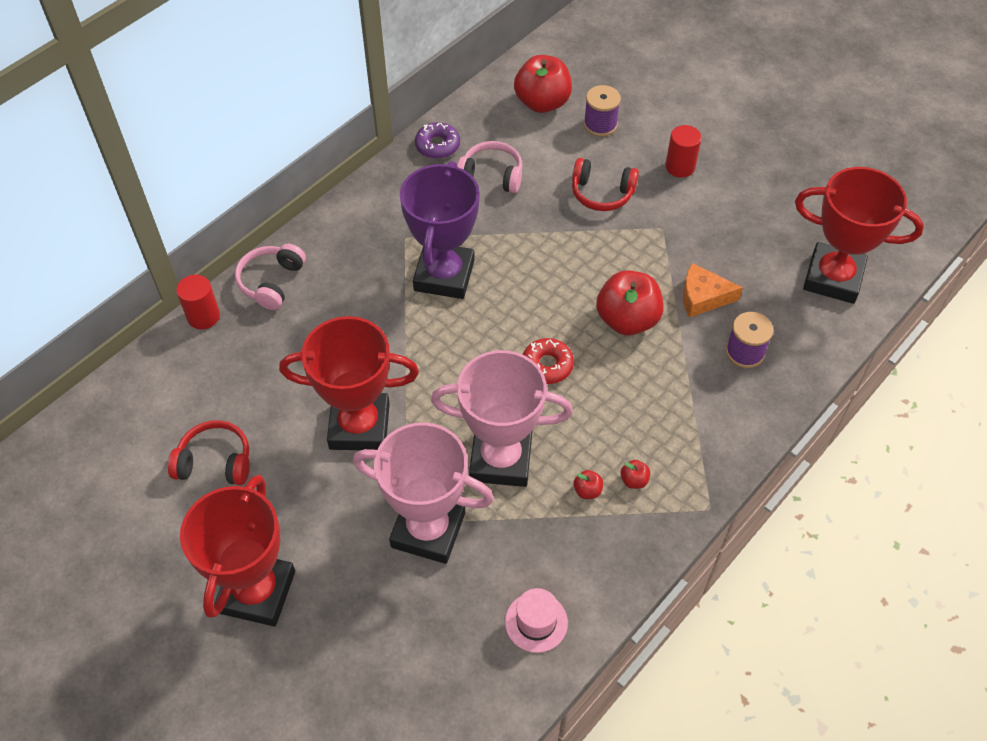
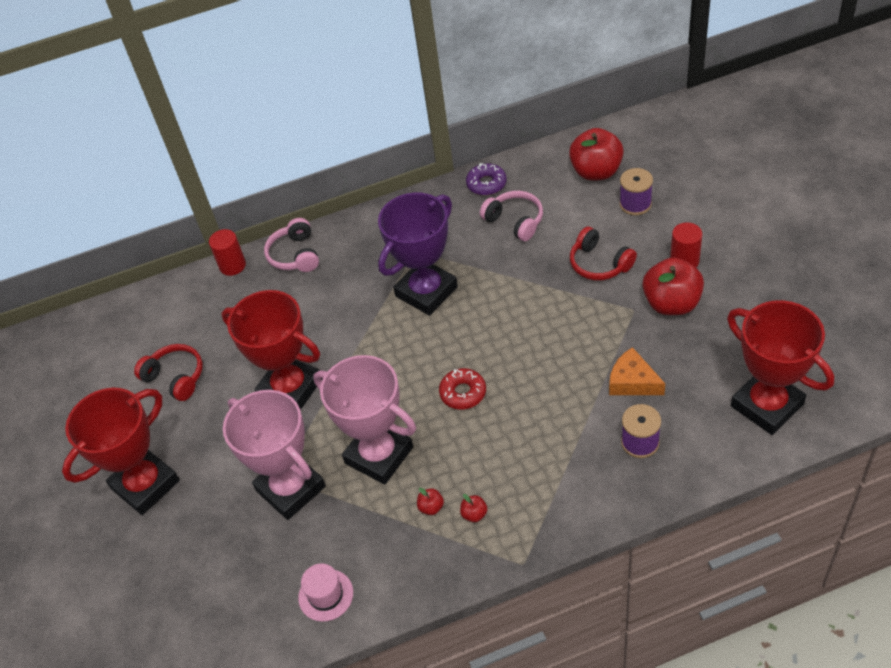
camera: 35 degrees right, 5 degrees down
pink headphones [235,244,306,310] -> pink headphones turned 60 degrees counterclockwise [264,218,319,272]
red apple [596,270,664,335] -> red apple moved to [643,257,704,315]

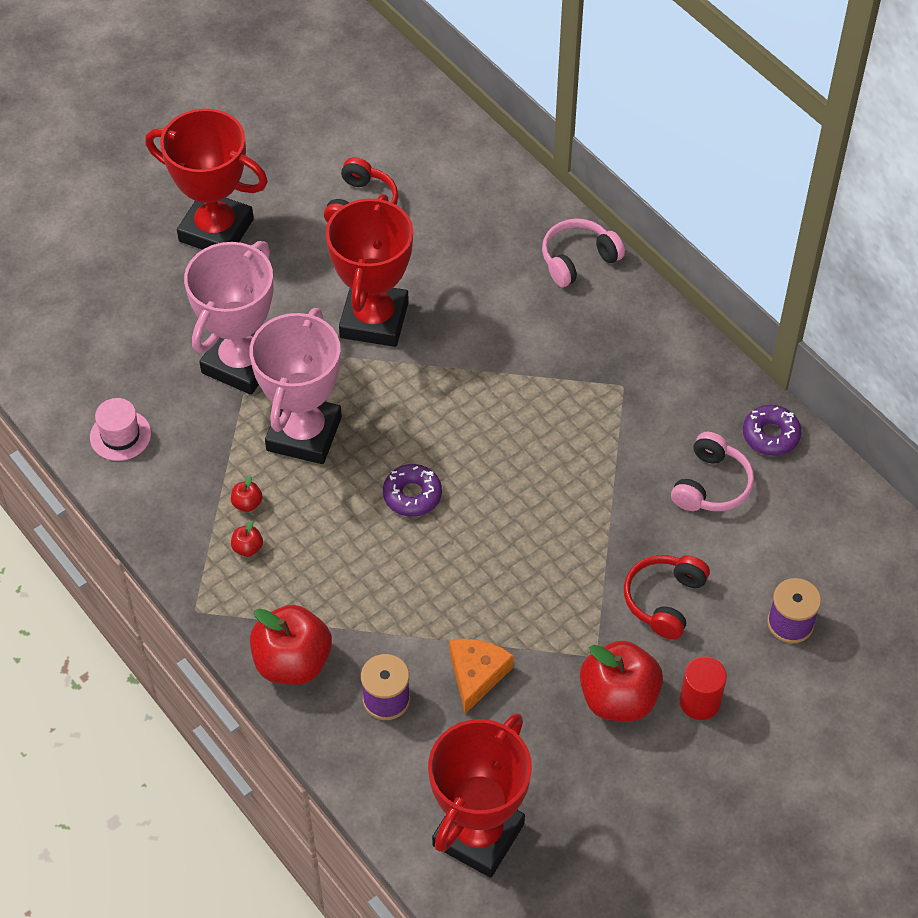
camera: 65 degrees right, 5 degrees up
red cylinder [209,229,246,276] -> none
purple trophy [378,193,458,315] -> none
red donut [439,368,486,410] -> purple donut [383,464,442,517]
red apple [569,128,624,181] -> red apple moved to [250,605,332,685]

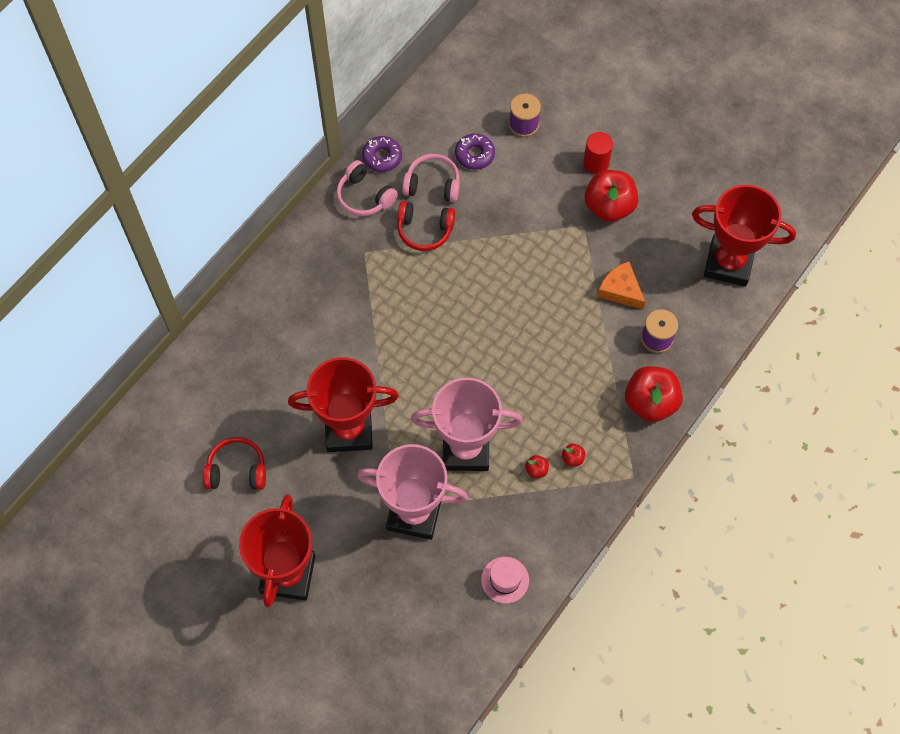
camera: 105 degrees left, 10 degrees up
purple donut [383,464,442,517] -> purple donut moved to [455,133,495,170]
orange cheese [449,639,514,714] -> orange cheese turned 45 degrees clockwise [598,262,645,309]
pink headphones [542,219,625,287] -> pink headphones moved to [336,160,398,216]
red headphones [624,555,710,639] -> red headphones moved to [397,201,455,251]

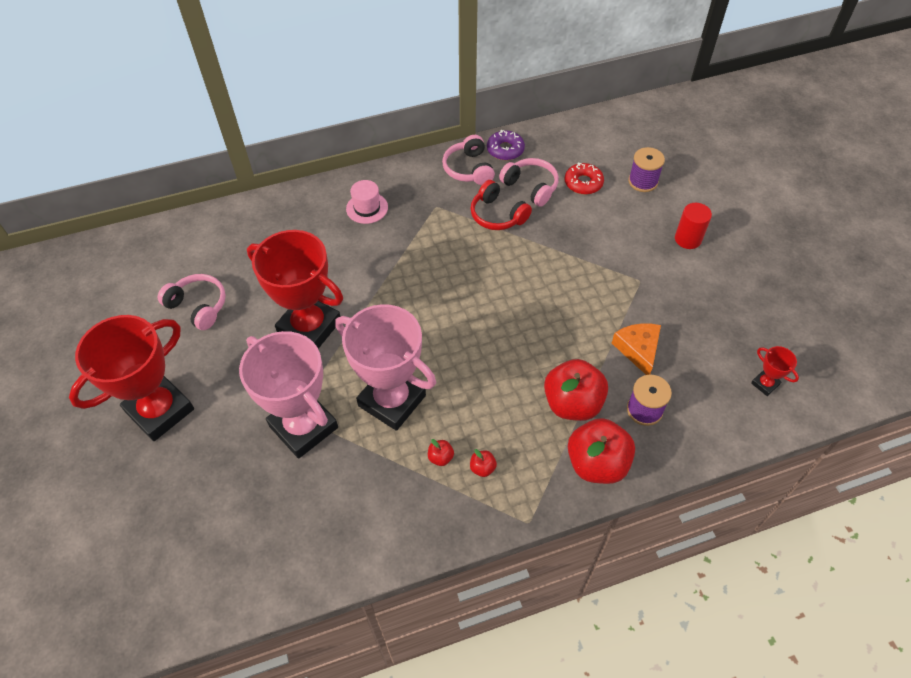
camera: 35 degrees right, 10 degrees down
red headphones [203,437,266,490] -> pink headphones [158,274,226,330]
purple donut [455,133,495,170] -> red donut [565,163,604,194]
pink hat [481,557,529,604] -> pink hat moved to [346,180,388,224]
red apple [585,170,638,222] -> red apple moved to [544,359,608,421]
red trophy [692,185,796,287] -> red trophy [751,346,799,396], size x0.41

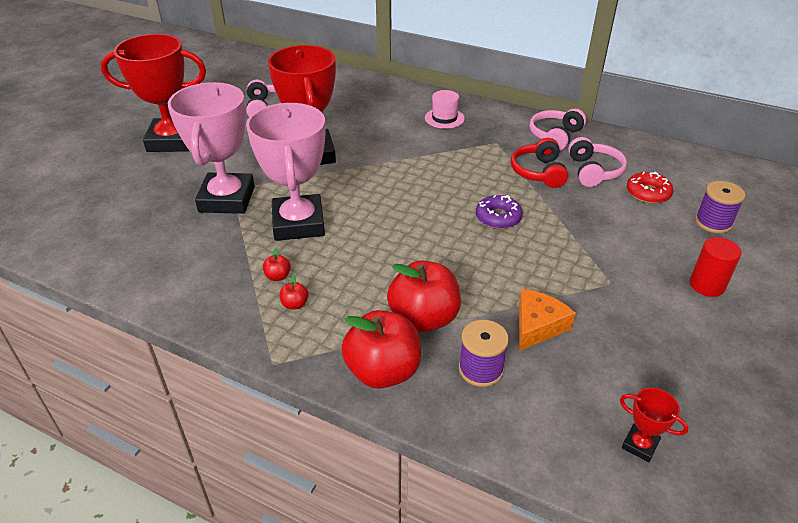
camera: 45 degrees right, 15 degrees down
purple donut [487,130,525,160] -> purple donut moved to [476,195,523,229]
red trophy [751,346,799,396] -> red trophy turned 60 degrees counterclockwise [620,388,689,462]

